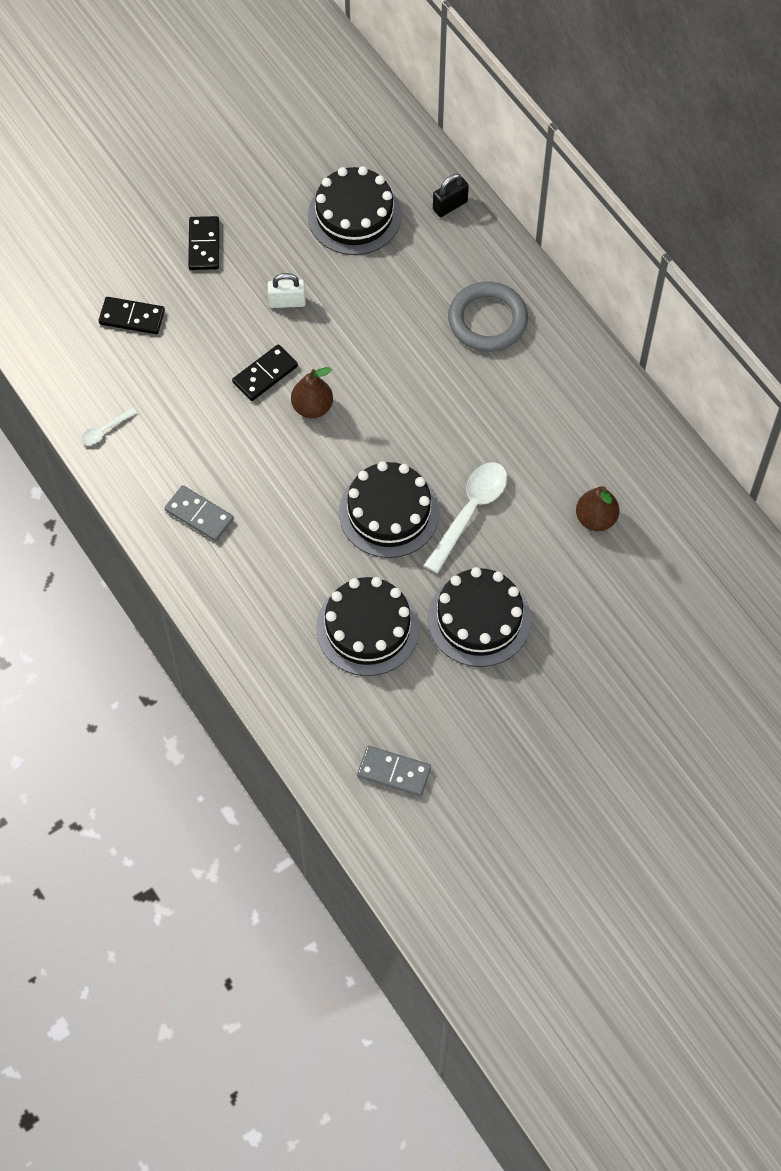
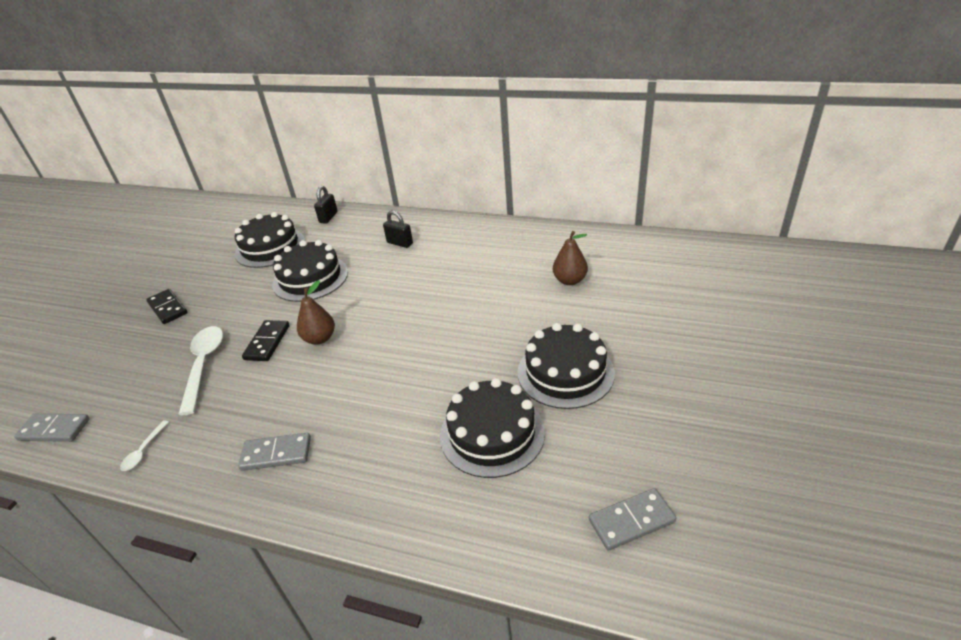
camera: 35 degrees left, 25 degrees down
black domino [98,297,165,334] -> none
white padlock [268,273,306,308] -> none
black cake [339,461,440,558] -> black cake moved to [272,240,348,302]
white spoon [424,462,508,573] -> white spoon moved to [178,326,223,415]
grey ring [448,281,528,352] -> black padlock [383,211,413,248]
none -> grey domino [14,414,90,442]

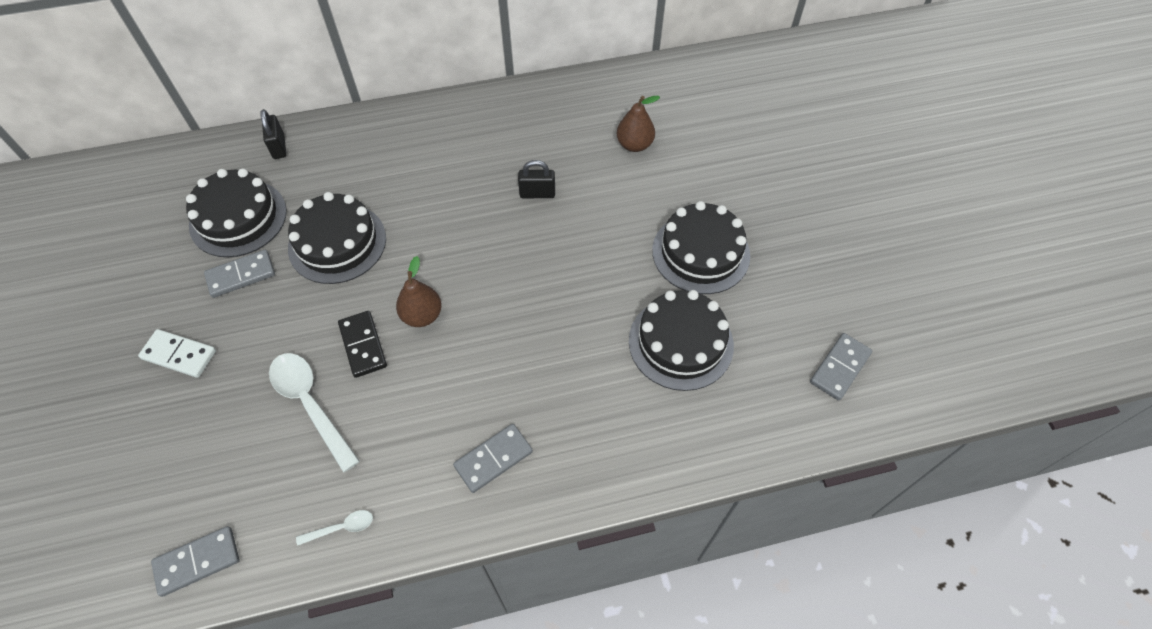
camera: 35 degrees left, 20 degrees up
white spoon [120,421,169,471] -> white spoon turned 90 degrees counterclockwise [296,510,373,546]
black domino [146,289,188,324] -> white domino [138,329,216,378]
black padlock [383,211,413,248] -> black padlock moved to [518,160,555,198]
none -> grey domino [204,250,275,298]

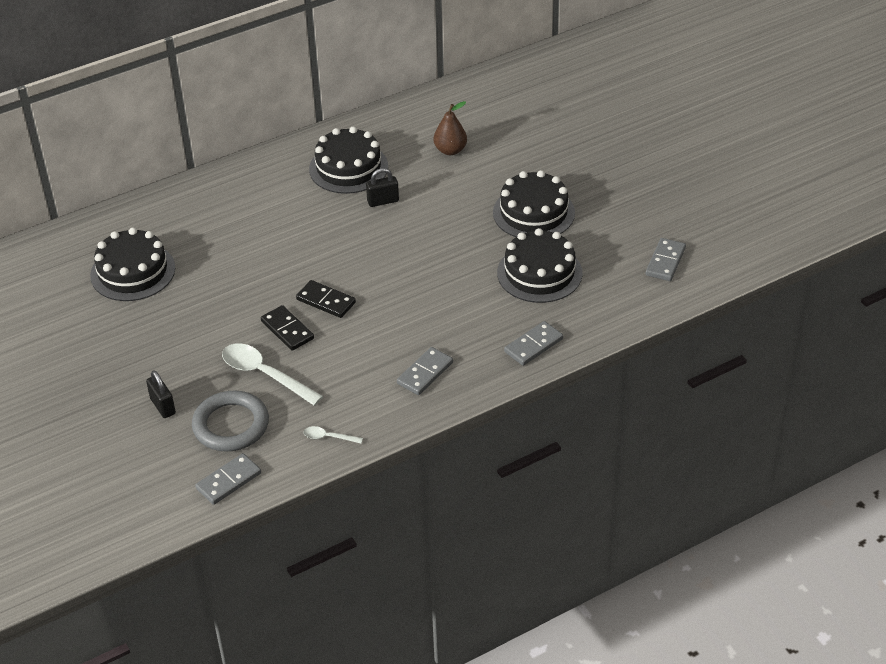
camera: 15 degrees left, 15 degrees down
white domino [138,329,216,378] -> none
grey domino [204,250,275,298] -> grey domino moved to [504,321,563,366]
black padlock [260,109,286,159] -> black padlock moved to [146,370,176,418]
black cake [288,192,386,284] -> black cake moved to [309,126,388,194]
white spoon [296,510,373,546] -> white spoon turned 135 degrees counterclockwise [303,426,363,444]
brown pear [396,256,442,327] -> black domino [296,280,356,318]
none -> grey ring [192,390,269,452]

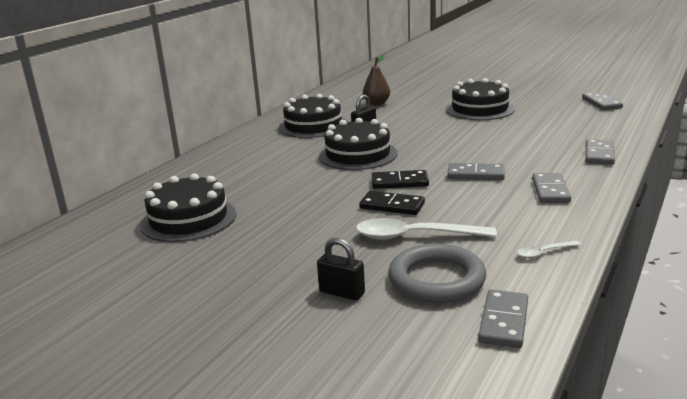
camera: 30 degrees left, 20 degrees down
black cake [497,228,583,303] -> black cake moved to [319,118,397,170]
none -> grey domino [447,163,505,180]

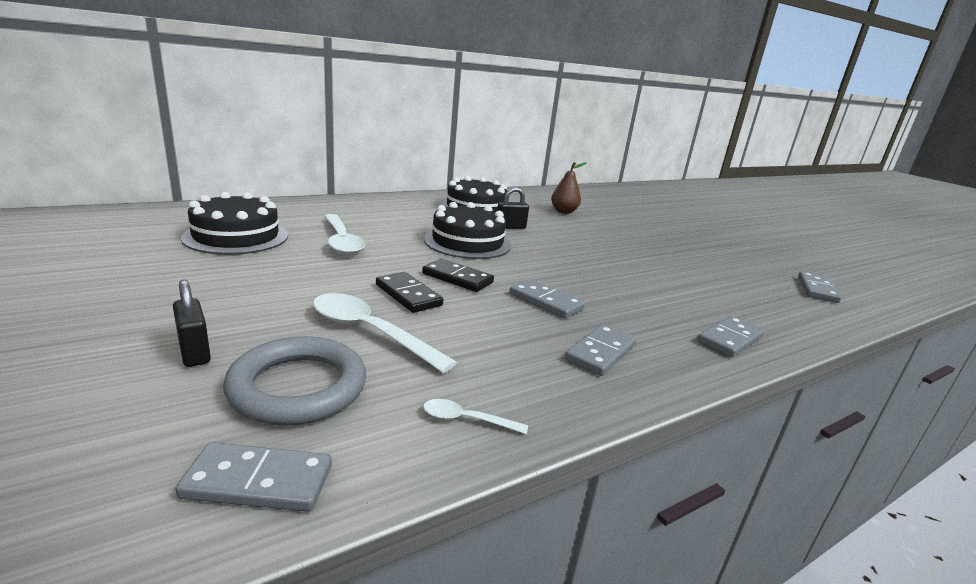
camera: 25 degrees right, 0 degrees up
black cake [446,78,515,120] -> none
grey domino [478,290,528,348] -> grey domino turned 45 degrees clockwise [175,442,332,512]
none -> white spoon [324,214,366,255]

